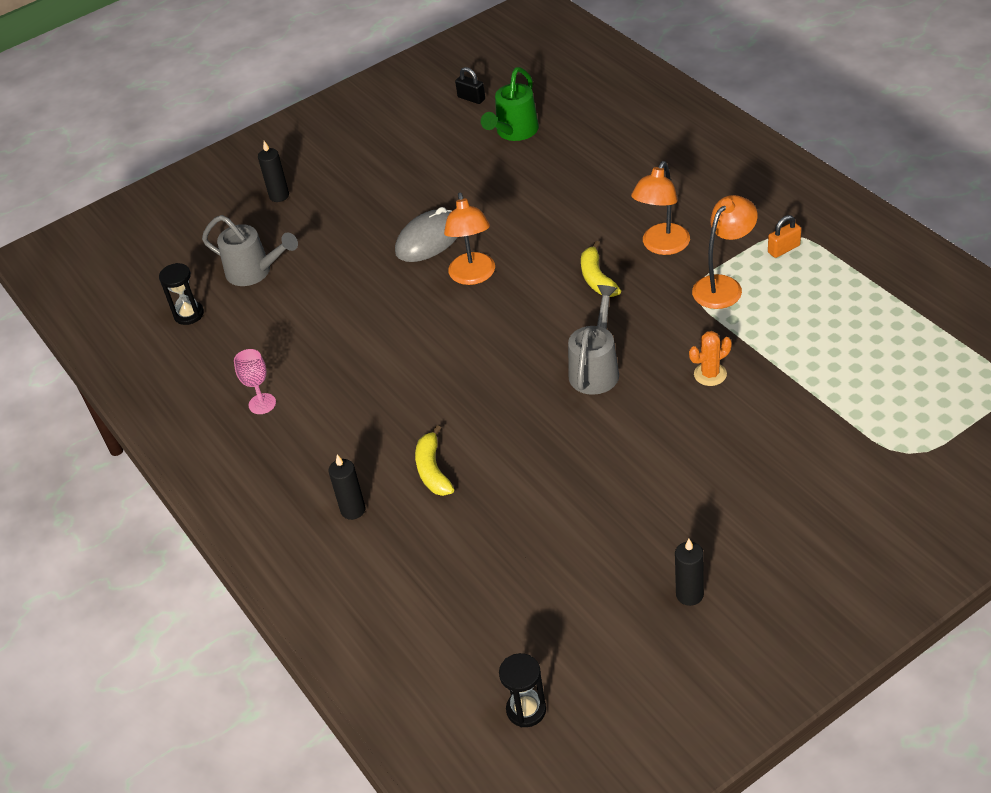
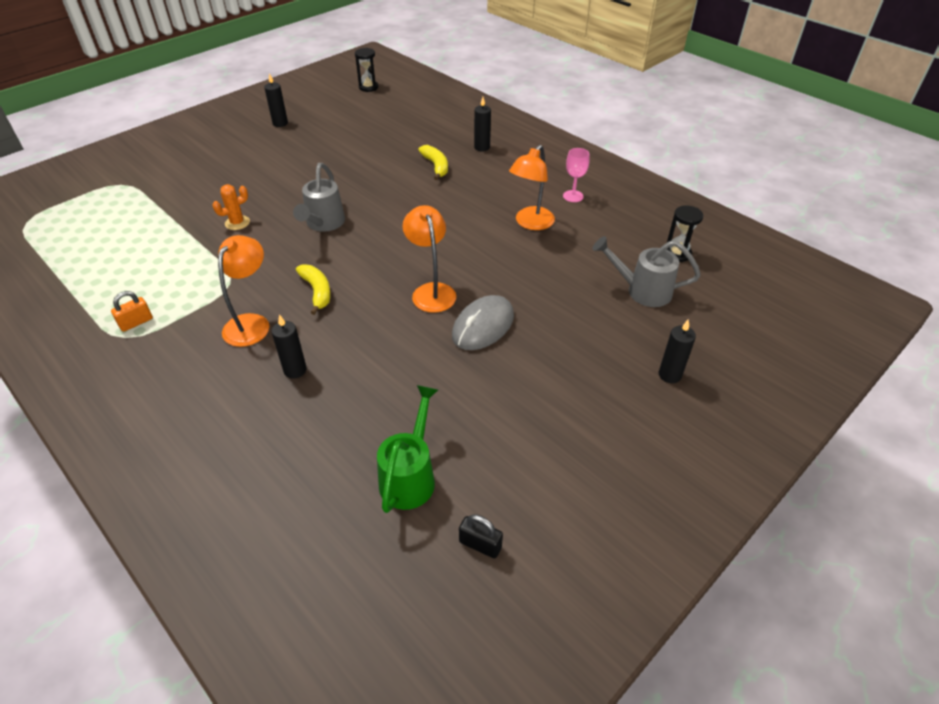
camera: 165 degrees right, 0 degrees up
orange lamp [692,195,758,309] -> orange lamp moved to [509,145,555,230]
none -> black candle [271,314,307,379]

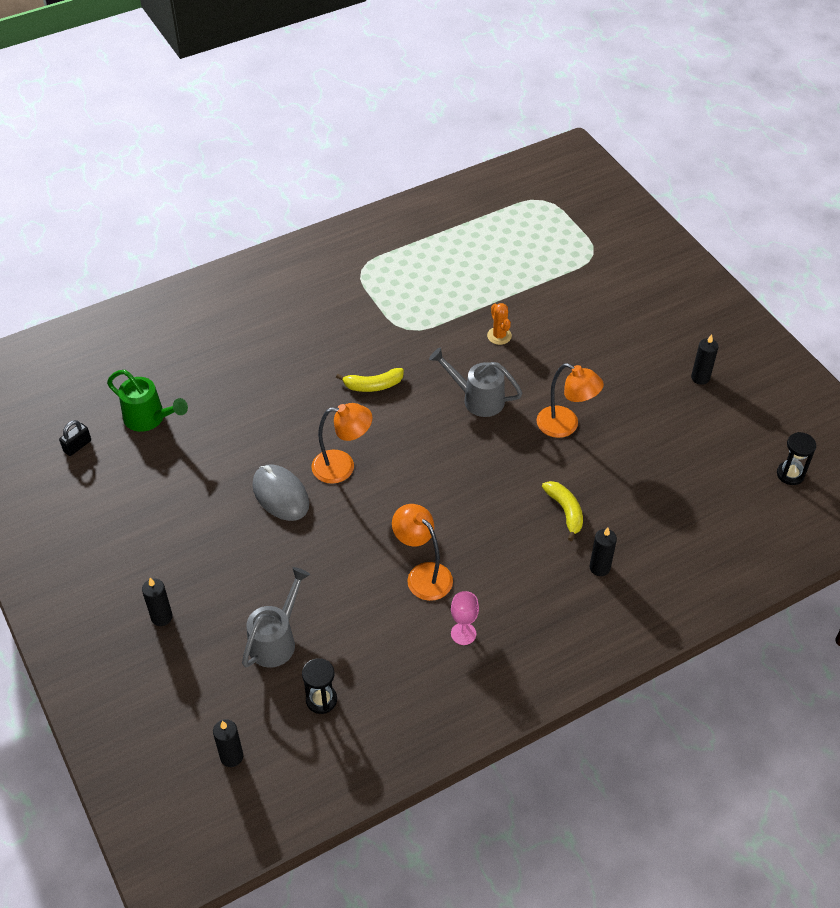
camera: 105 degrees right, 5 degrees up
orange padlock [111,291,153,332] -> none
orange lamp [218,235,269,347] -> orange lamp moved to [536,363,604,438]
black candle [271,314,307,379] -> black candle moved to [213,719,243,767]
yellow banana [418,145,448,180] -> yellow banana turned 105 degrees counterclockwise [542,481,583,541]

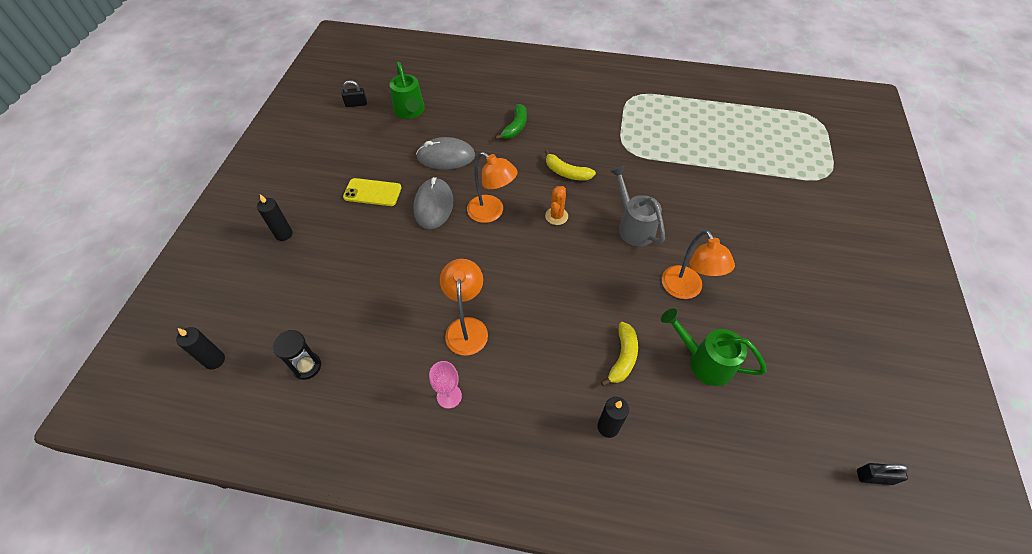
camera: 40 degrees right, 5 degrees up
grey watering can [242,567,310,668] -> none
orange cactus [487,303,512,345] -> orange cactus moved to [545,186,568,225]
black candle [691,334,718,385] -> none
black hourglass [777,432,816,485] -> black padlock [857,463,908,485]
none -> yellow phone [343,178,402,206]
none -> grey mouse [416,137,475,170]
none -> green banana [495,104,527,140]
none -> green watering can [661,308,766,386]

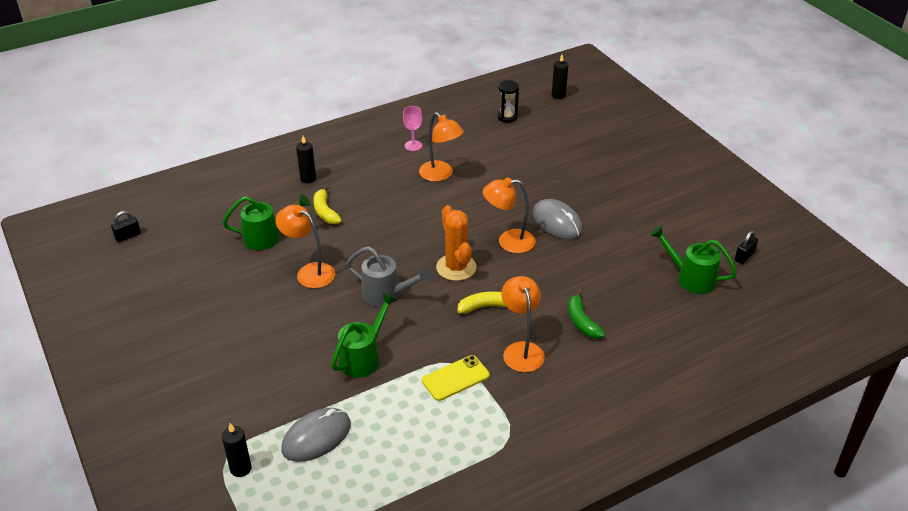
camera: 140 degrees right, 15 degrees down
black candle [257,194,293,241] -> black candle moved to [222,423,251,477]
yellow phone [343,178,402,206] -> yellow phone moved to [422,355,490,401]
grey mouse [416,137,475,170] -> grey mouse moved to [281,408,351,462]
orange cactus [545,186,568,225] -> orange cactus [436,205,476,281], size x1.71
none -> green watering can [331,293,397,378]
none -> orange lamp [501,276,545,372]

